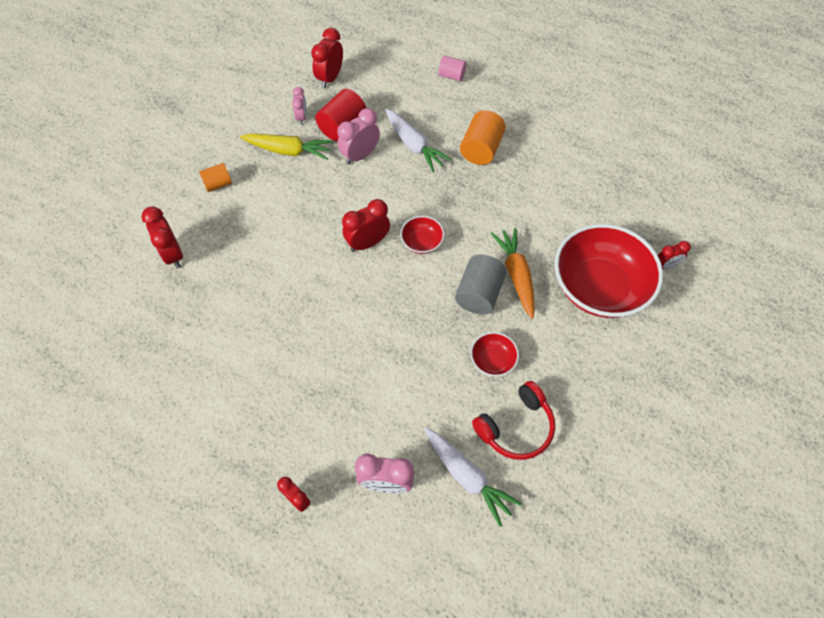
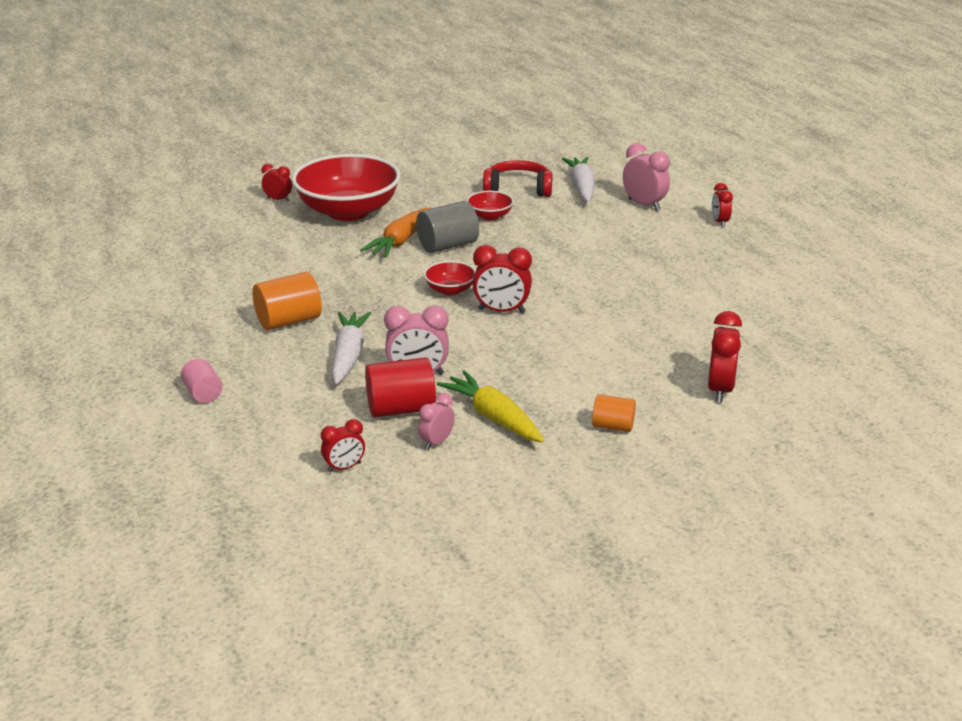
camera: 140 degrees left, 30 degrees down
red clock [311,28,343,88] -> red clock [321,419,365,472], size x0.62

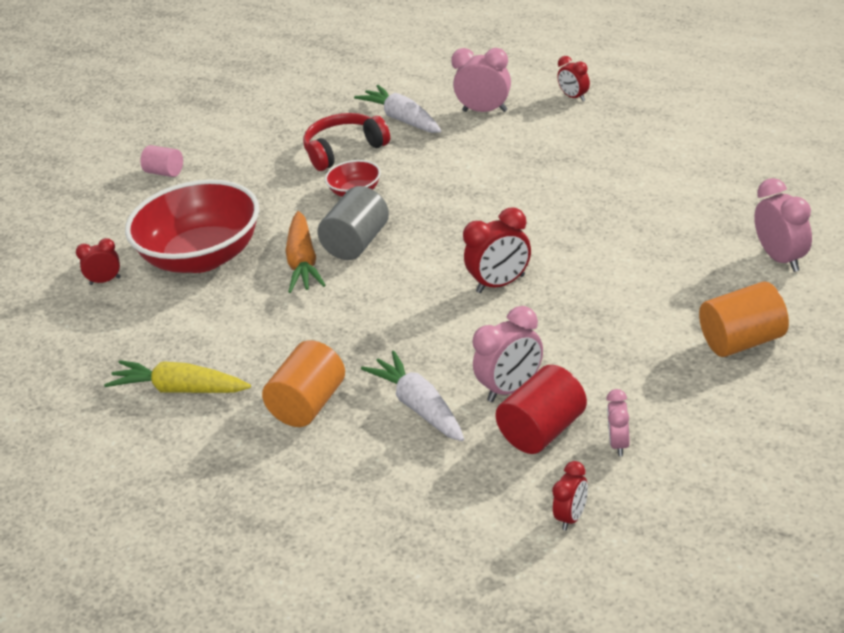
camera: 30 degrees left, 5 degrees up
pink cylinder [181,359,223,403] -> pink cylinder moved to [140,145,183,177]
red bowl [424,261,476,295] -> none
yellow carrot [437,370,544,443] -> yellow carrot moved to [104,360,251,393]
orange cylinder [592,394,636,432] -> orange cylinder [699,281,789,357], size x1.65
red clock [708,311,742,403] -> pink clock [754,178,812,272]

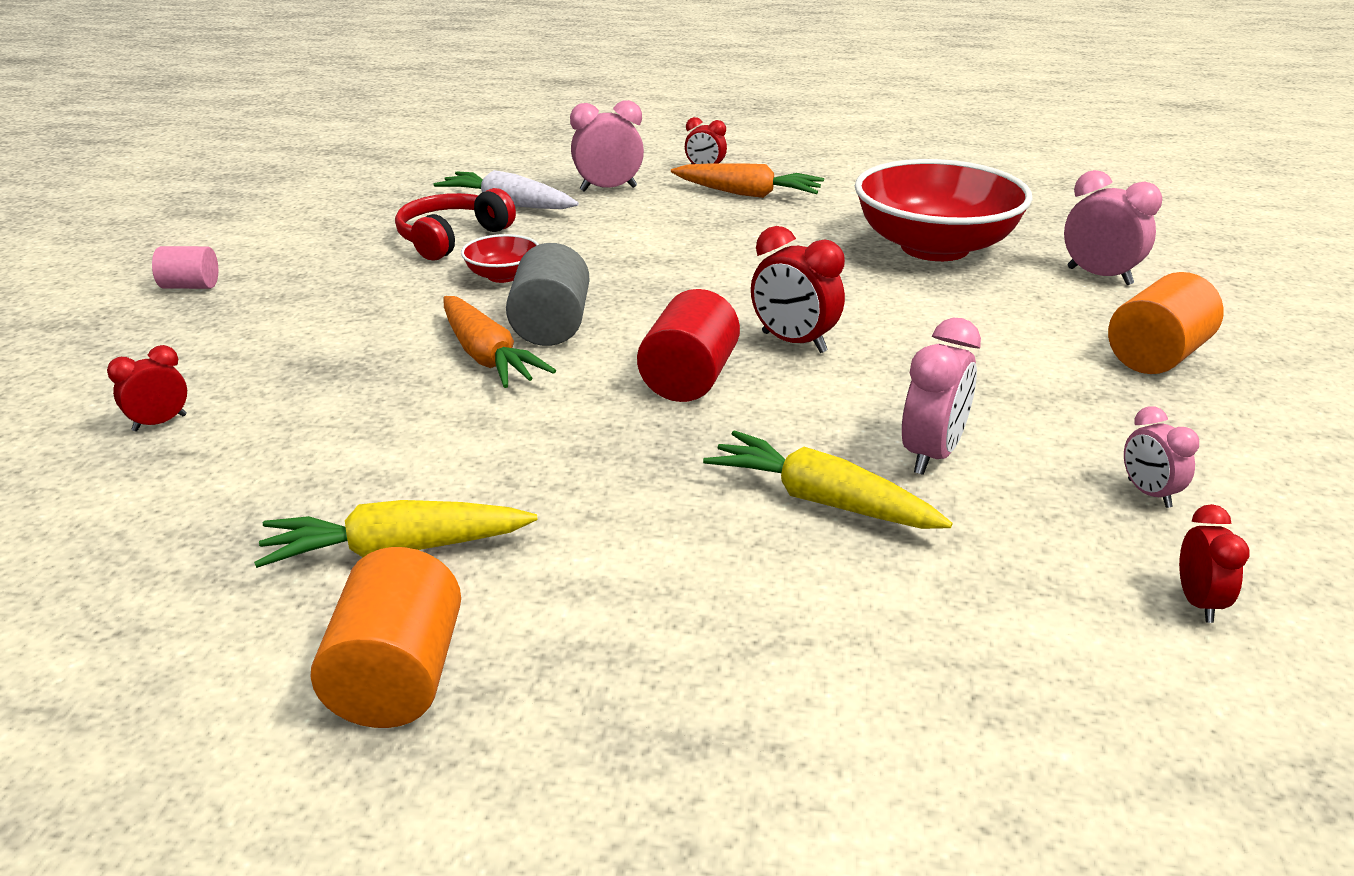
camera: 30 degrees left, 5 degrees down
red bowl [125,180,259,273] -> red bowl moved to [855,159,1033,261]
orange cylinder [262,340,345,427] -> orange cylinder moved to [311,547,461,728]
white carrot [361,351,464,441] -> yellow carrot [703,430,952,529]
red clock [463,207,531,293] -> red clock turned 90 degrees clockwise [751,226,845,353]
red cylinder [495,365,587,454] -> red cylinder moved to [637,289,740,402]
none -> orange carrot [671,163,824,198]

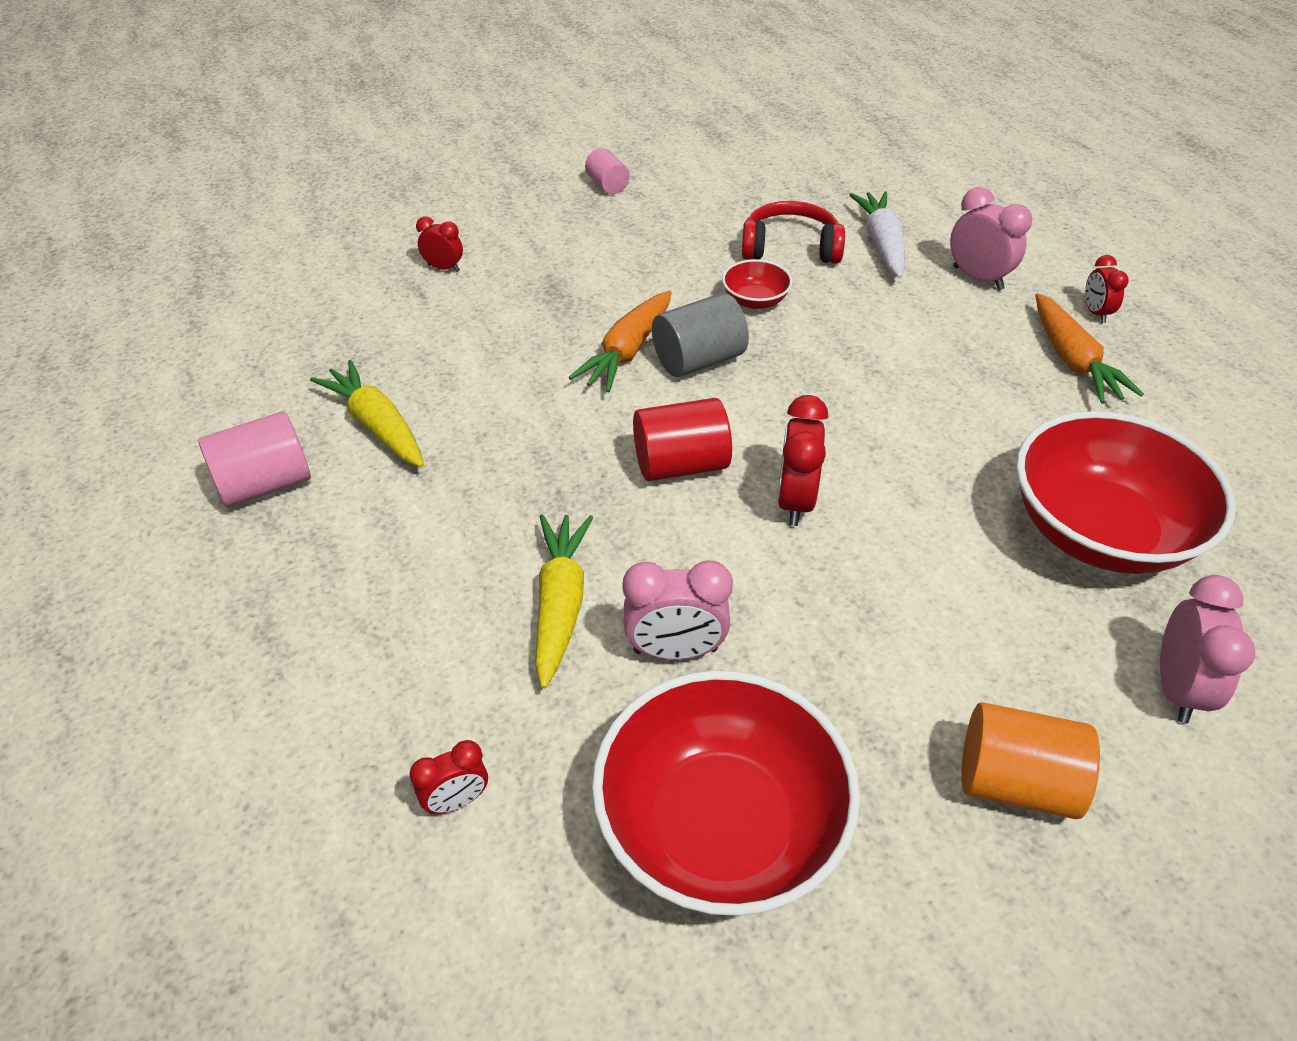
camera: 60 degrees right, 15 degrees up
orange cylinder [311,547,461,728] -> pink cylinder [198,411,311,507]
pink clock [1124,406,1199,508] -> red bowl [592,670,860,916]
red clock [1179,504,1250,623] -> red clock moved to [409,740,488,814]

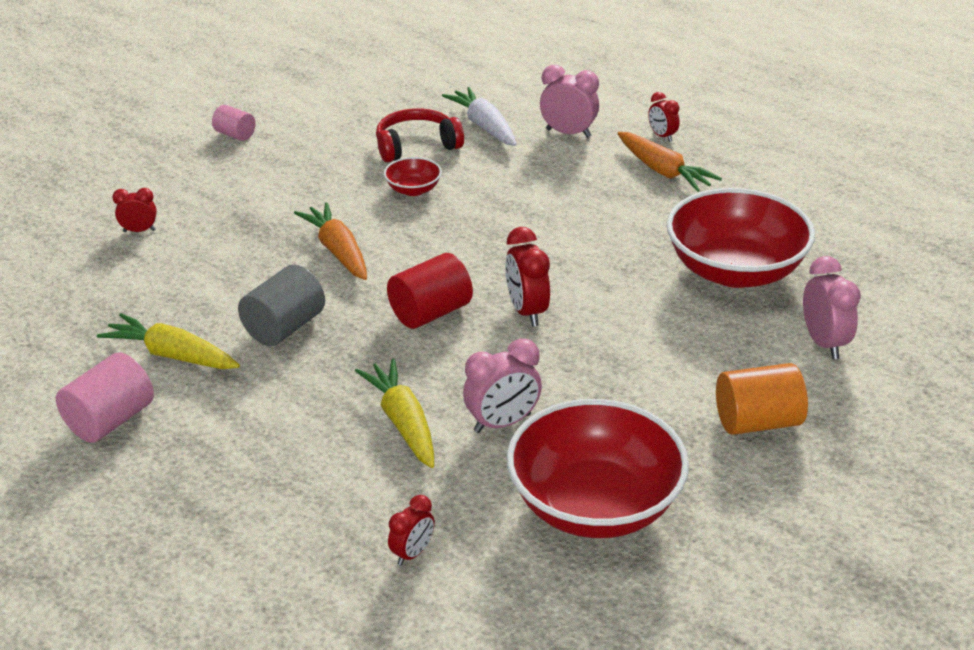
camera: 25 degrees left, 10 degrees down
orange carrot [569,290,672,392] -> orange carrot turned 150 degrees clockwise [294,202,367,280]
grey cylinder [652,293,749,377] -> grey cylinder moved to [238,265,325,346]

